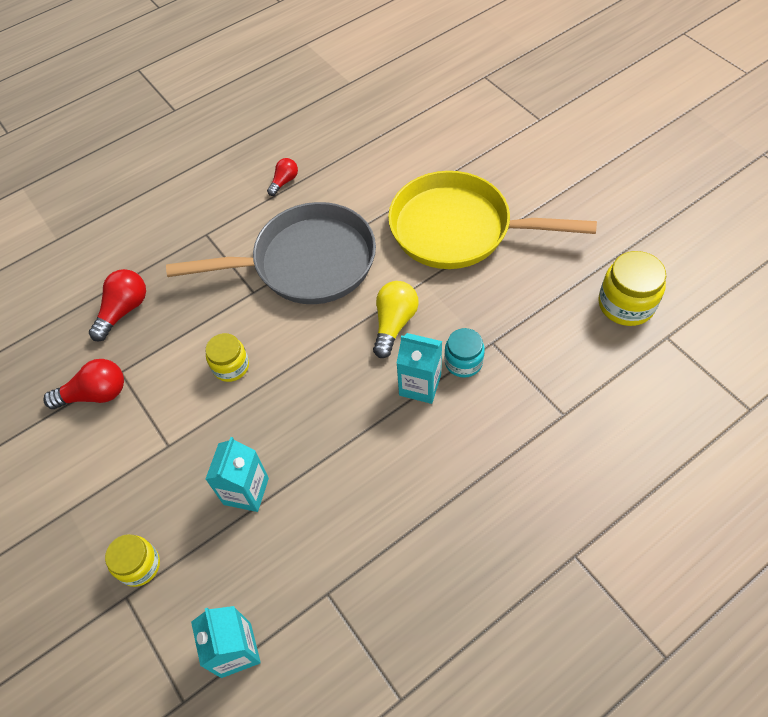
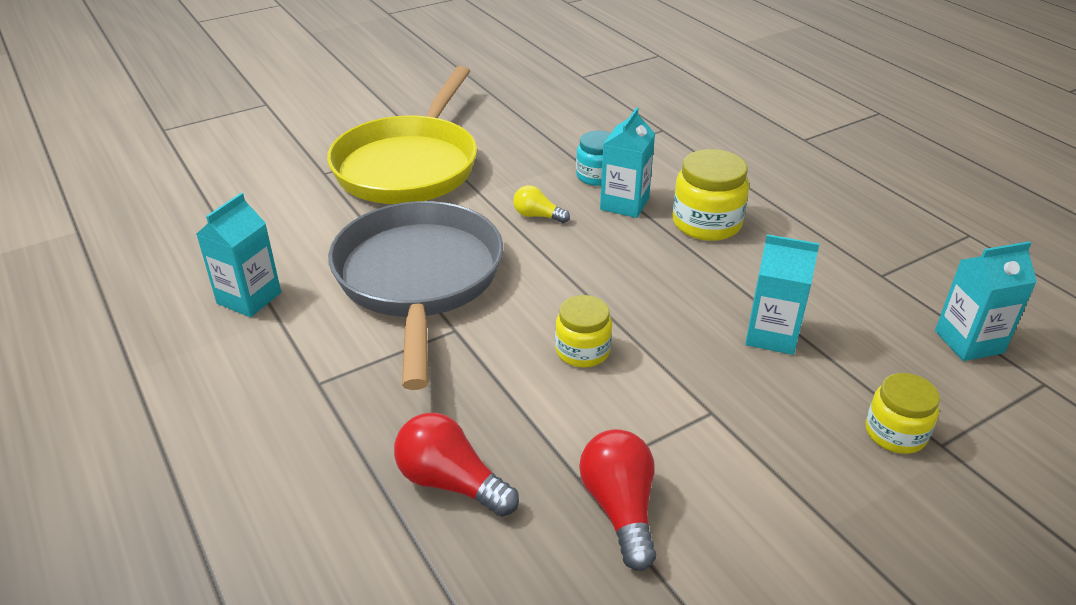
camera: 90 degrees left, 20 degrees down
red light bulb [267,158,298,196] -> turquoise carton [196,193,281,317]
yellow light bulb [373,281,419,358] -> yellow light bulb [513,185,570,223], size x0.61
yellow jar [598,251,666,326] -> yellow jar moved to [672,149,749,241]

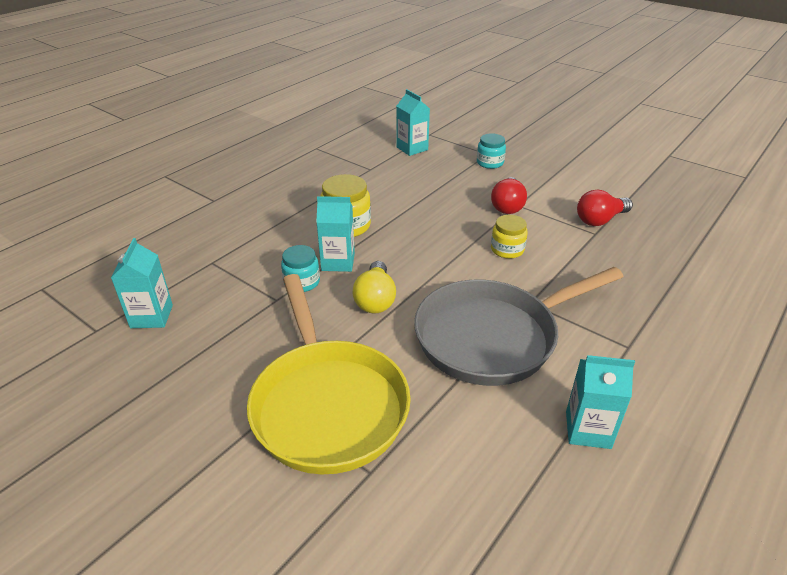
camera: 110 degrees left, 0 degrees up
yellow pan [327,66,477,204] -> yellow pan turned 75 degrees clockwise [247,274,411,474]
red light bulb [394,413,519,517] -> red light bulb moved to [491,177,527,214]
yellow light bulb [513,185,570,223] -> yellow light bulb [352,261,396,314], size x1.64
turquoise carton [745,234,820,355] -> turquoise carton moved to [111,238,173,328]
yellow jar [865,373,940,454] -> turquoise jar [477,133,506,169]

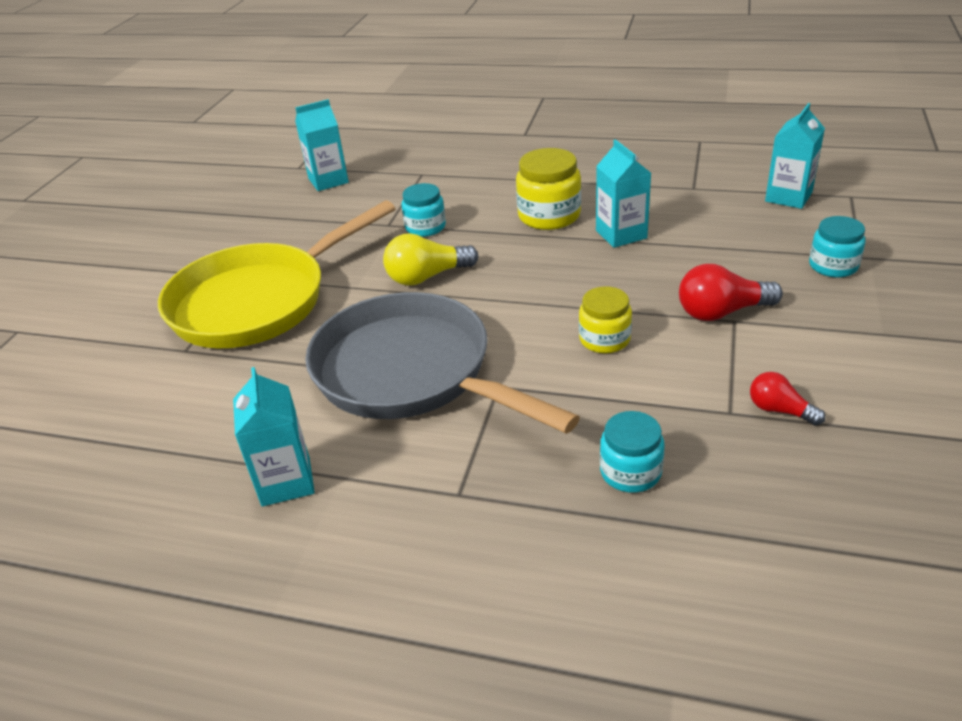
camera: 70 degrees right, 0 degrees up
turquoise carton [316,196,355,272] -> turquoise carton moved to [596,139,651,248]
red light bulb [577,189,633,226] -> red light bulb [750,372,825,425], size x0.61
none -> turquoise jar [600,411,665,493]

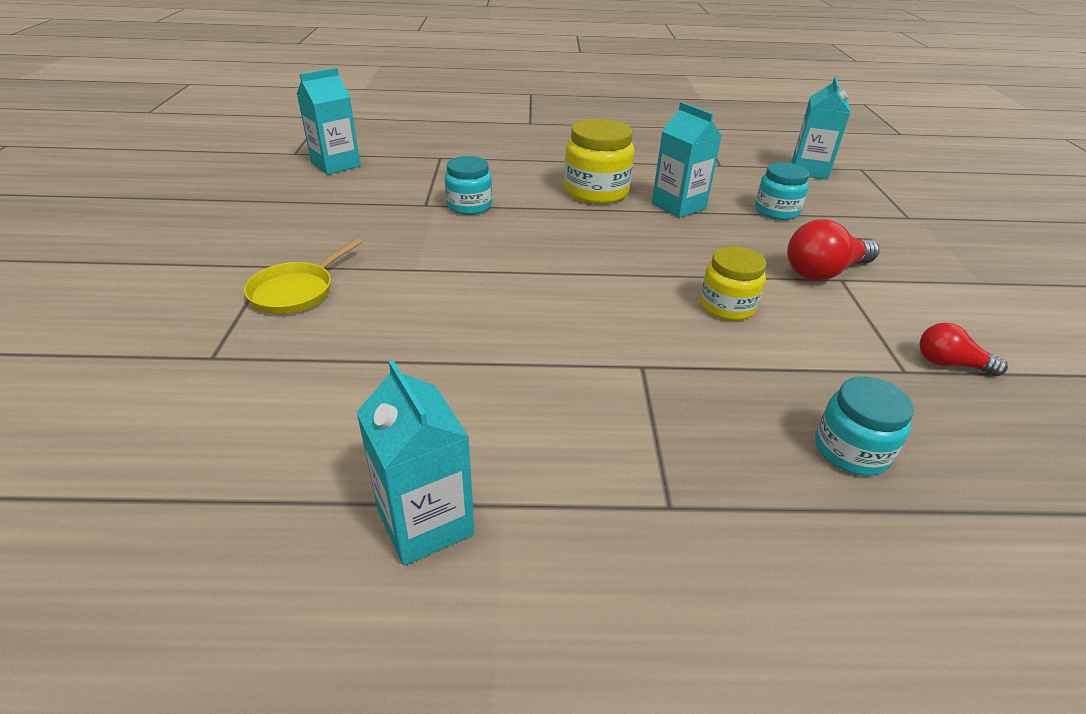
camera: 20 degrees left, 0 degrees up
yellow pan [158,200,395,348] -> yellow pan [244,238,362,314], size x0.41
grey pan [305,292,580,434] -> none
yellow light bulb [383,233,478,285] -> none
turquoise jar [809,216,865,277] -> turquoise jar moved to [755,162,809,220]

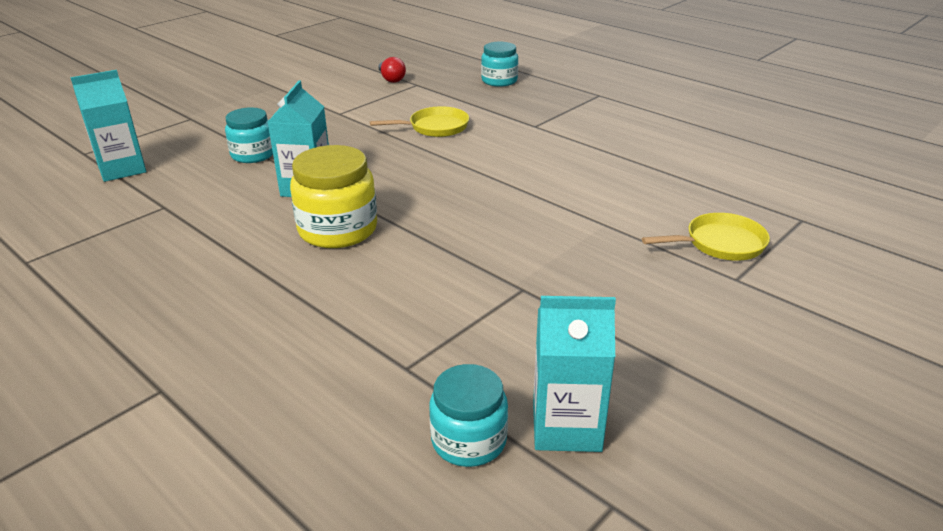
camera: 135 degrees left, 5 degrees down
turquoise carton [356,360,475,566] -> none
turquoise jar [445,156,492,215] -> turquoise jar moved to [429,364,508,467]
yellow jar [700,246,766,321] -> yellow pan [370,106,469,137]
red light bulb [787,219,879,281] -> none

